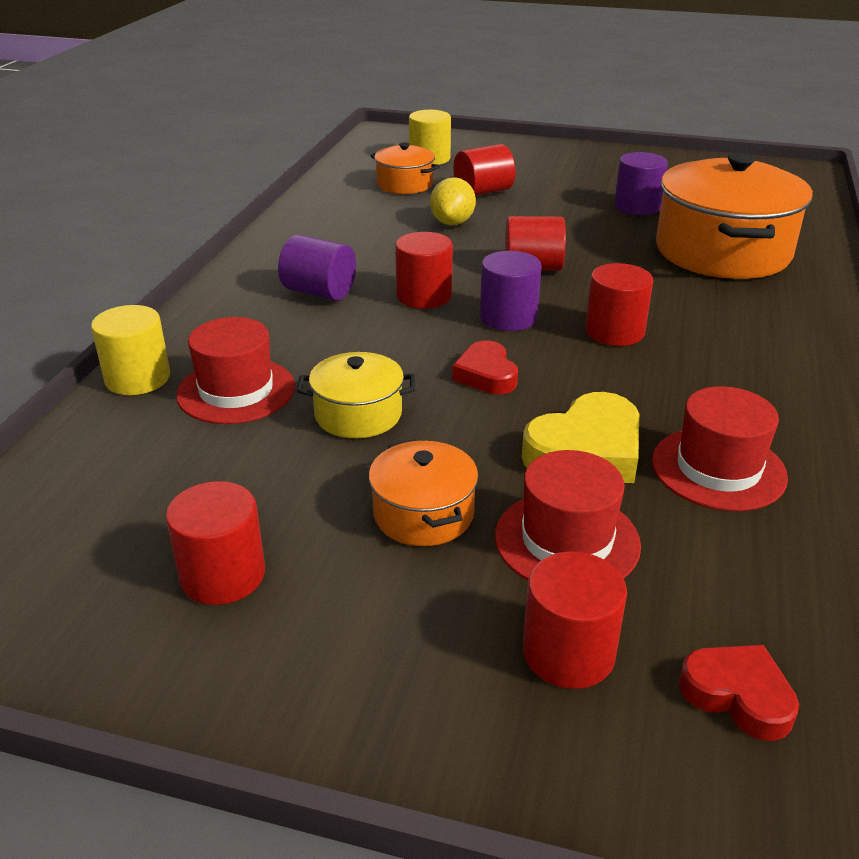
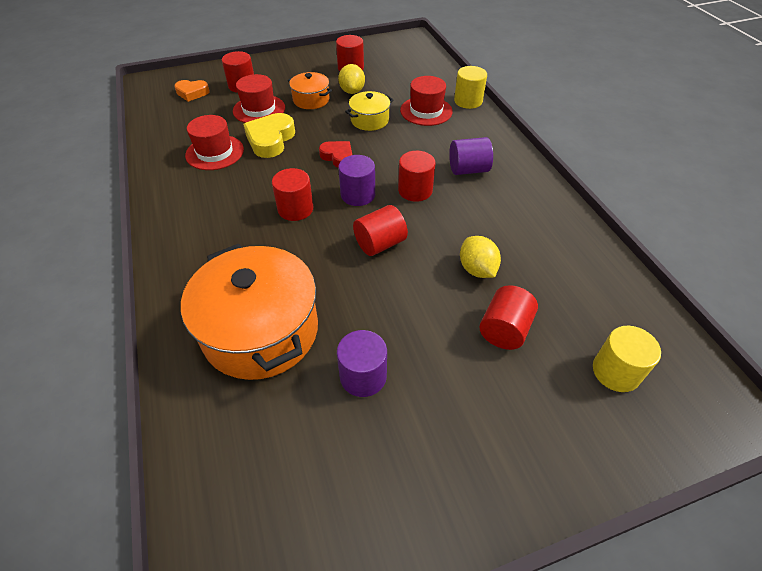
camera: 145 degrees right, 15 degrees up
orange pot [371,142,440,194] -> none
red heart [679,645,799,741] -> orange heart [174,80,210,102]
none -> yellow lemon [338,64,365,94]

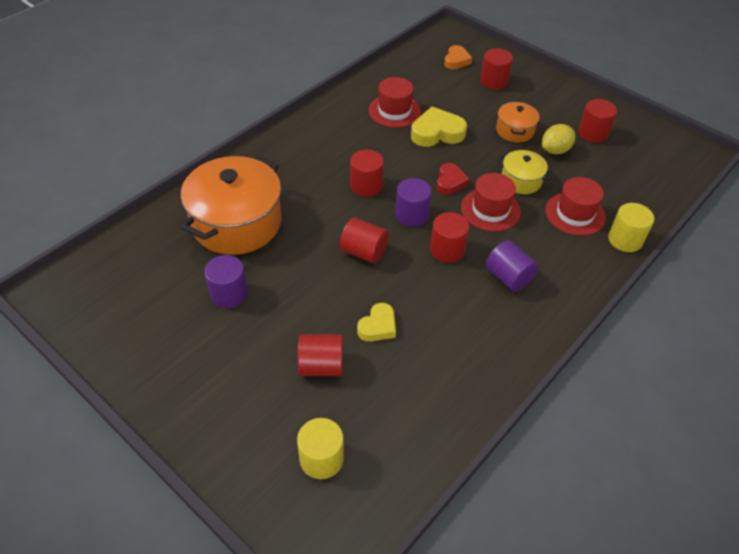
camera: 60 degrees right, 0 degrees up
orange heart [174,80,210,102] -> orange heart turned 135 degrees counterclockwise [444,45,472,69]
red hat [233,74,285,123] -> red hat moved to [461,173,521,231]
yellow lemon [460,236,501,278] -> yellow heart [357,303,396,342]

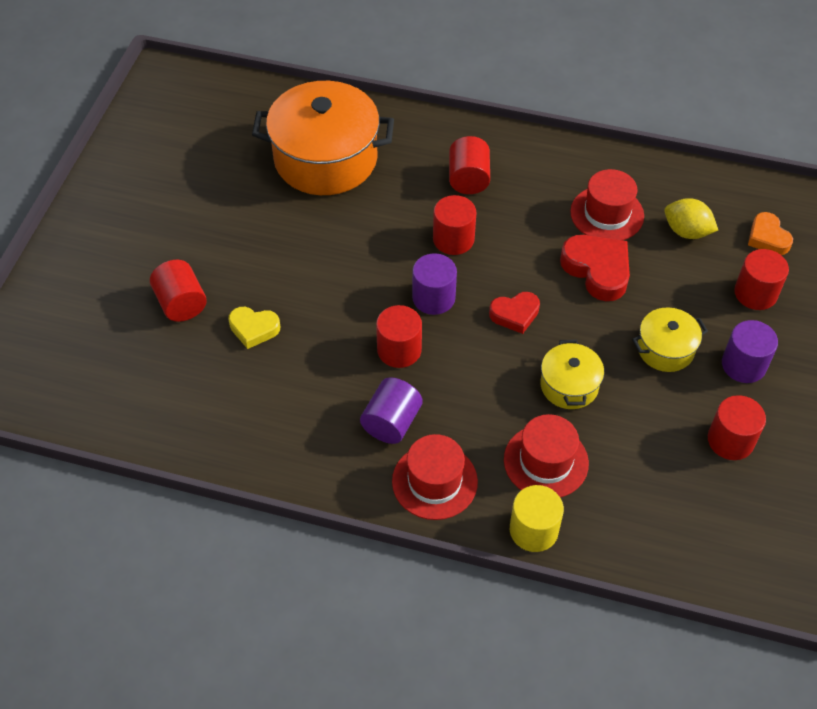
camera: 65 degrees right, 5 degrees up
purple cylinder [204,255,248,308] -> purple cylinder moved to [722,320,778,383]
yellow cylinder [297,418,344,479] -> none
red cylinder [340,218,389,264] -> red cylinder moved to [449,136,490,194]
yellow heart [411,107,467,147] -> red heart [560,235,630,301]
orange heart [444,45,472,69] -> orange heart turned 75 degrees clockwise [748,212,793,255]
red hat [461,173,521,231] -> red hat moved to [392,434,478,520]
orange pot [496,101,540,143] -> yellow pot [632,307,708,372]
yellow lemon [542,124,575,154] -> yellow lemon moved to [665,198,718,239]

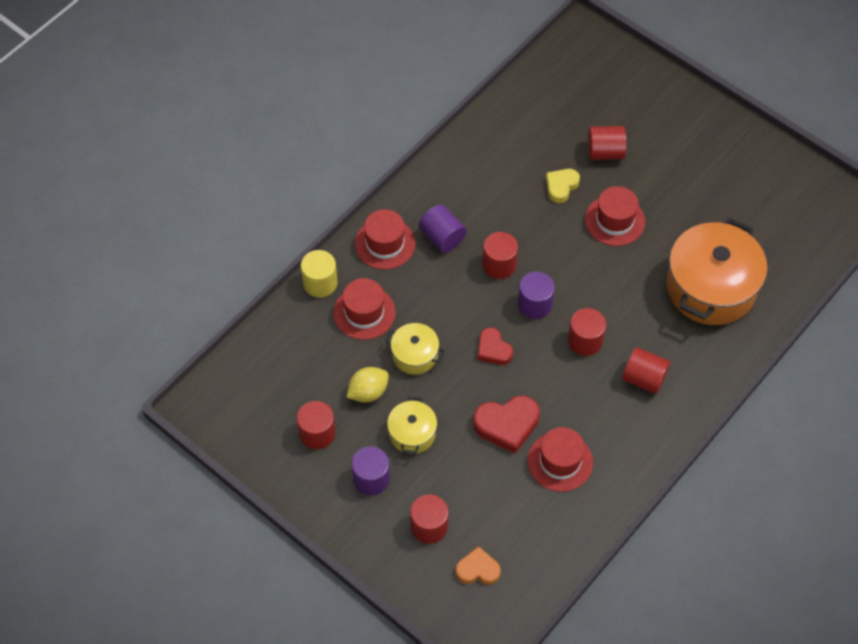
camera: 115 degrees right, 5 degrees up
red heart [489,292,540,334] -> red heart turned 45 degrees counterclockwise [478,328,513,365]
yellow lemon [665,198,718,239] -> yellow lemon moved to [346,367,389,402]
none -> red hat [585,186,645,246]

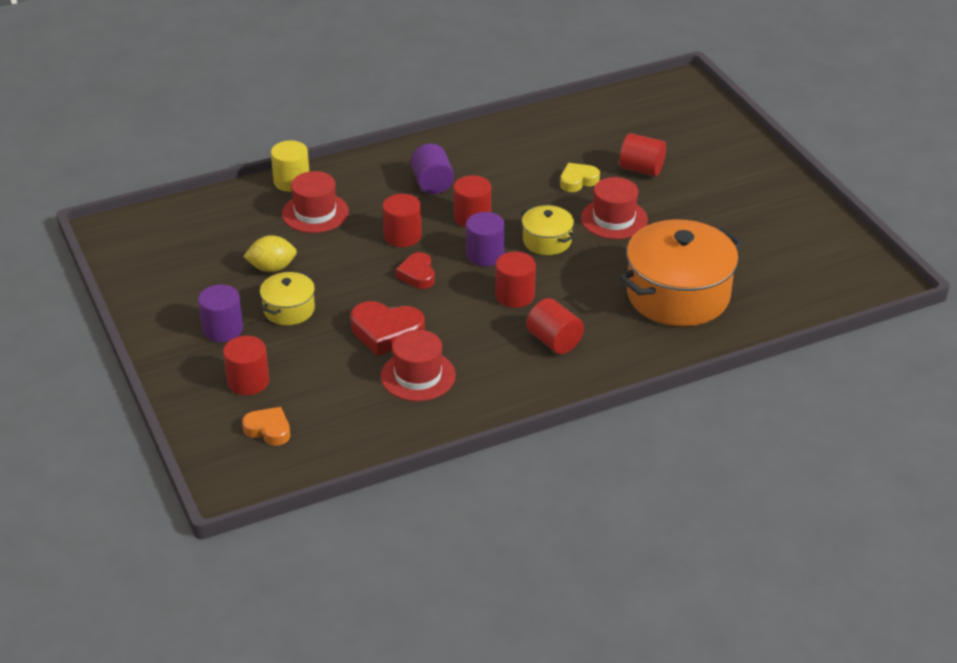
camera: 25 degrees right, 20 degrees down
red cylinder [297,401,336,449] -> red cylinder moved to [383,194,422,247]
red hat [355,209,416,270] -> none
yellow pot [385,323,445,375] -> yellow pot moved to [521,205,575,255]

